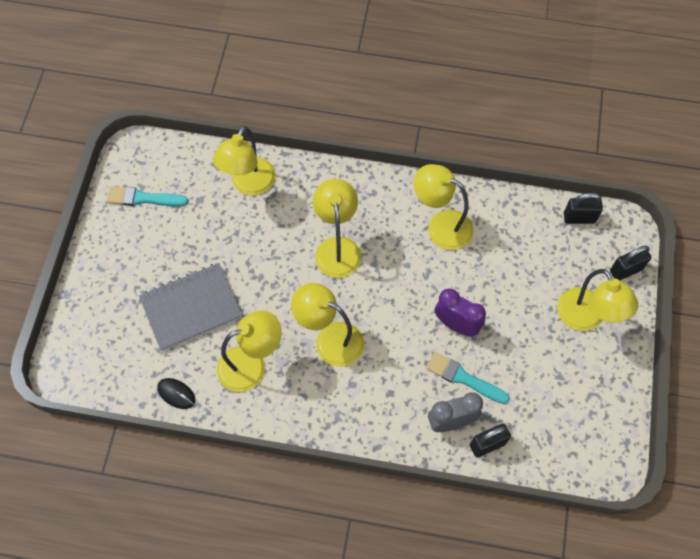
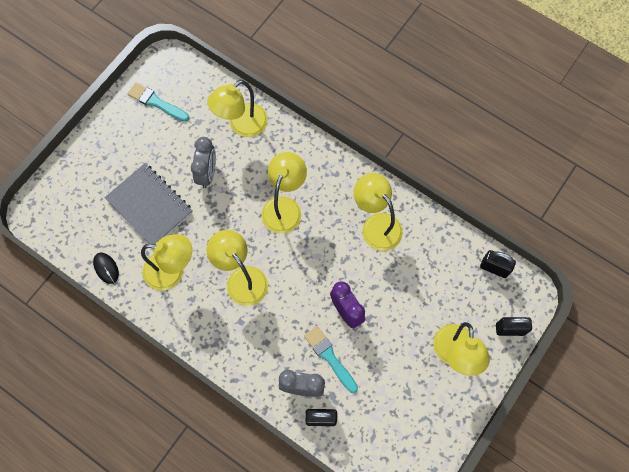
camera: 25 degrees right, 5 degrees up
grey notebook [139,263,243,351] -> grey notebook turned 45 degrees clockwise [105,163,193,244]
none -> grey clock [191,137,216,188]

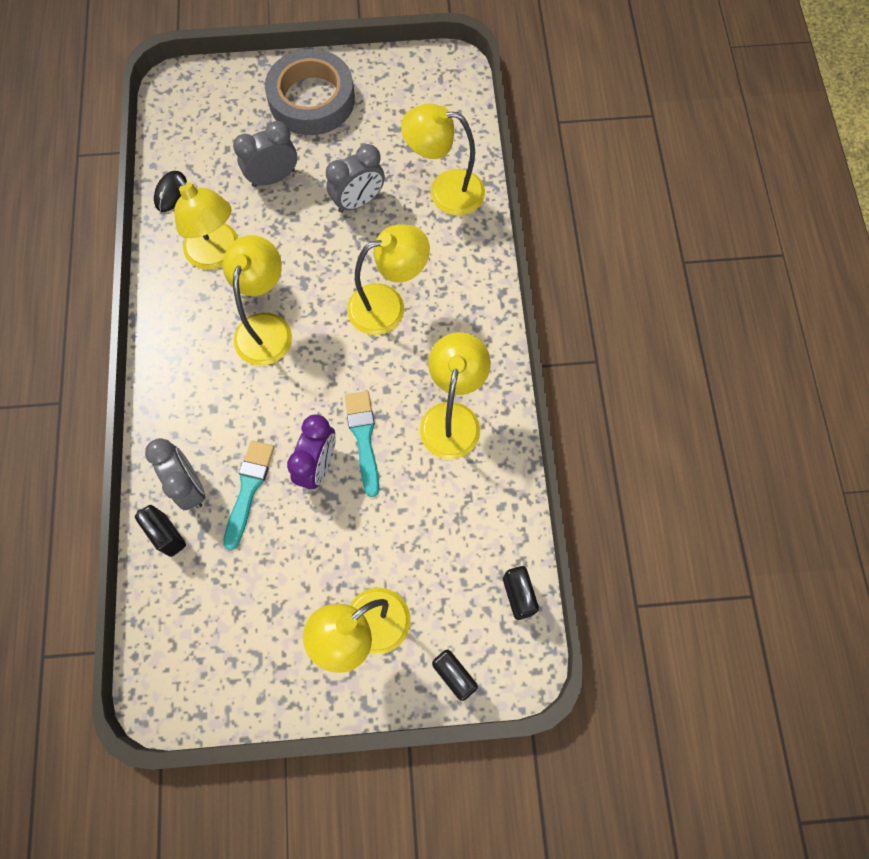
camera: 50 degrees right, 0 degrees up
grey notebook [105,163,193,244] -> grey clock [233,121,297,187]
turquoise brush [127,83,189,122] -> turquoise brush moved to [345,391,379,497]
none -> grey tape [265,49,355,135]

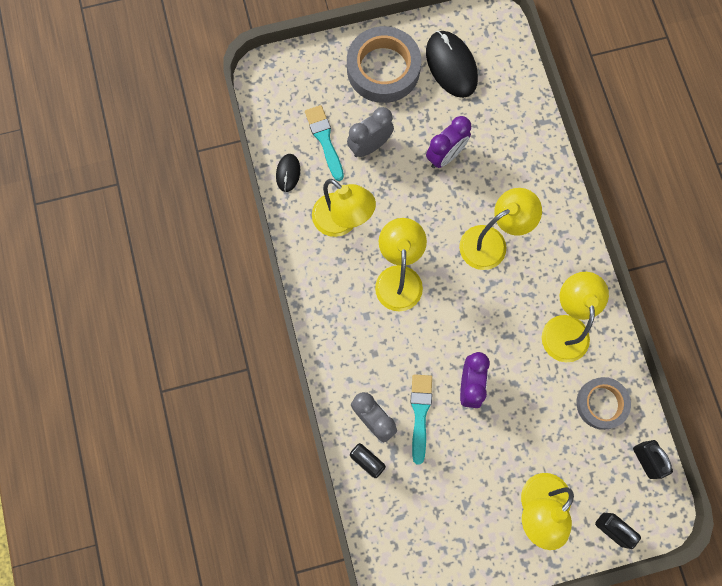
camera: 10 degrees left, 5 degrees up
grey clock [326,144,385,213] -> purple clock [426,116,471,168]
turquoise brush [345,391,379,497] -> turquoise brush moved to [305,105,344,181]
yellow lamp [401,103,485,215] -> none
none -> black mouse [426,31,478,98]
none -> grey tape [576,377,631,430]

